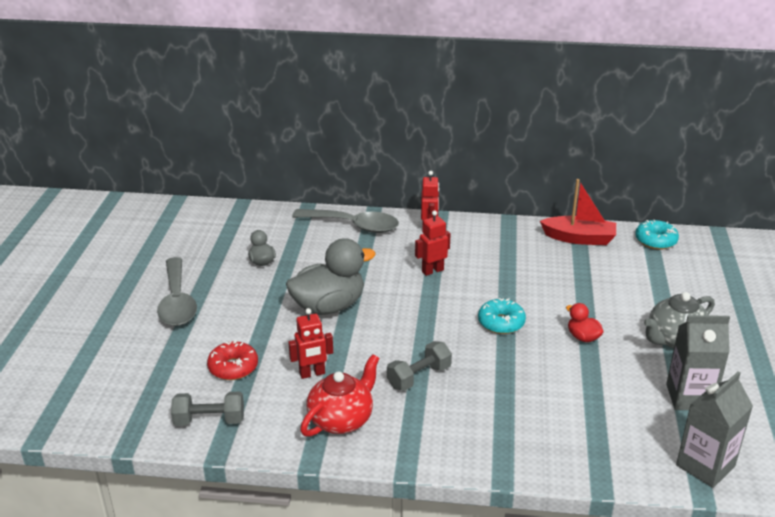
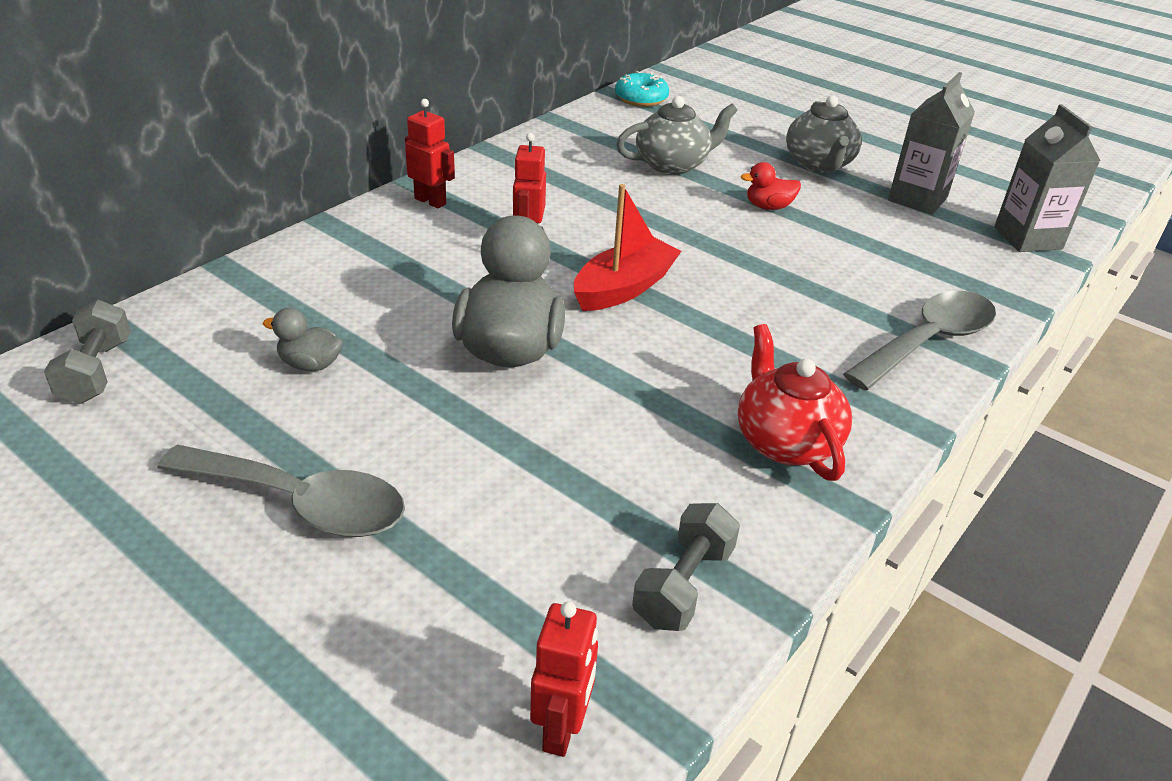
camera: 60 degrees left, 5 degrees up
red donut [207,340,258,380] -> none
red robot [288,308,333,379] -> red robot moved to [530,601,598,757]
grey spoon [292,209,399,233] -> grey spoon moved to [843,291,996,390]
grey dumbbell [387,341,452,391] -> grey dumbbell moved to [44,300,131,404]
turquoise donut [478,298,526,334] -> none
red boat [540,179,616,245] -> red boat moved to [574,184,681,311]
none -> grey teapot [616,96,738,175]

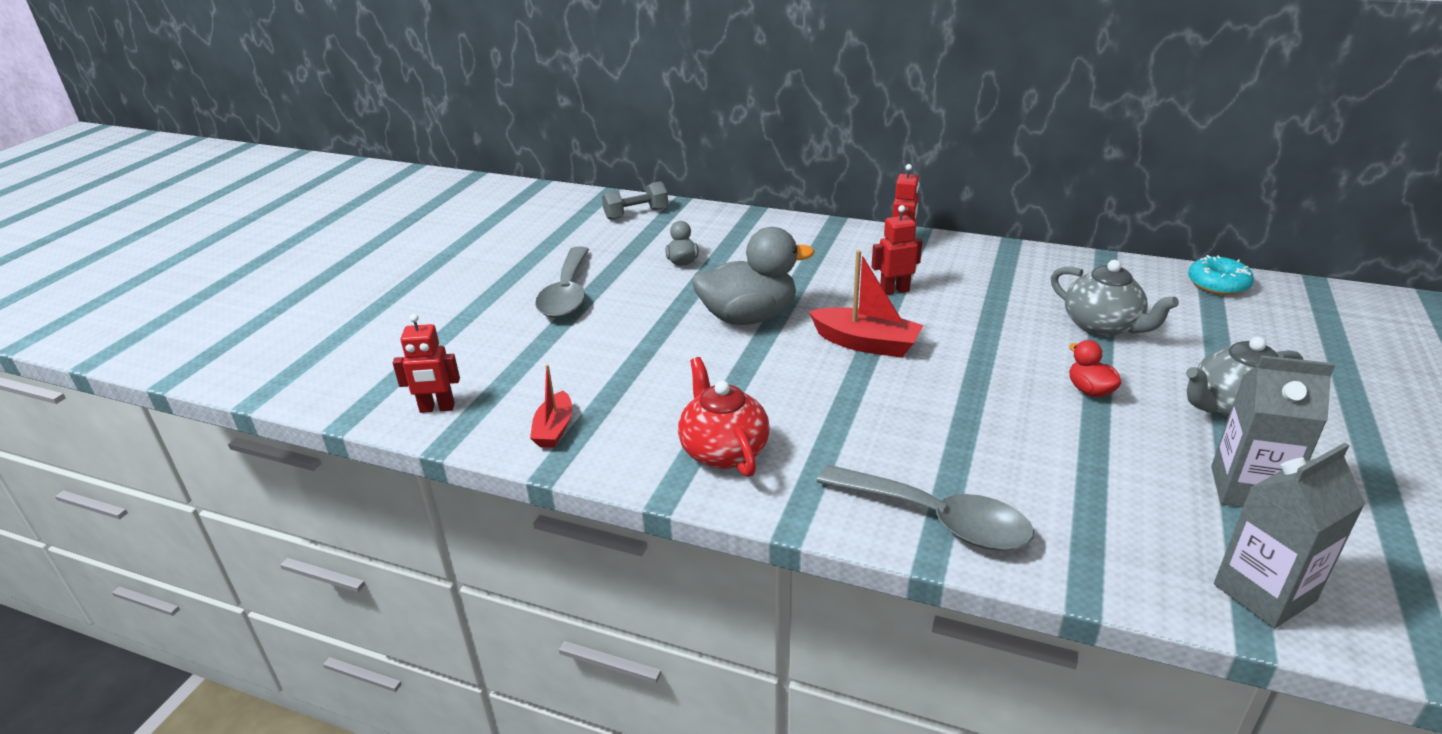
camera: 75 degrees right, 5 degrees down
grey dumbbell [632,503,740,631] -> red boat [530,365,572,448]
red teapot [738,324,852,481] -> red teapot turned 75 degrees counterclockwise [678,357,770,477]

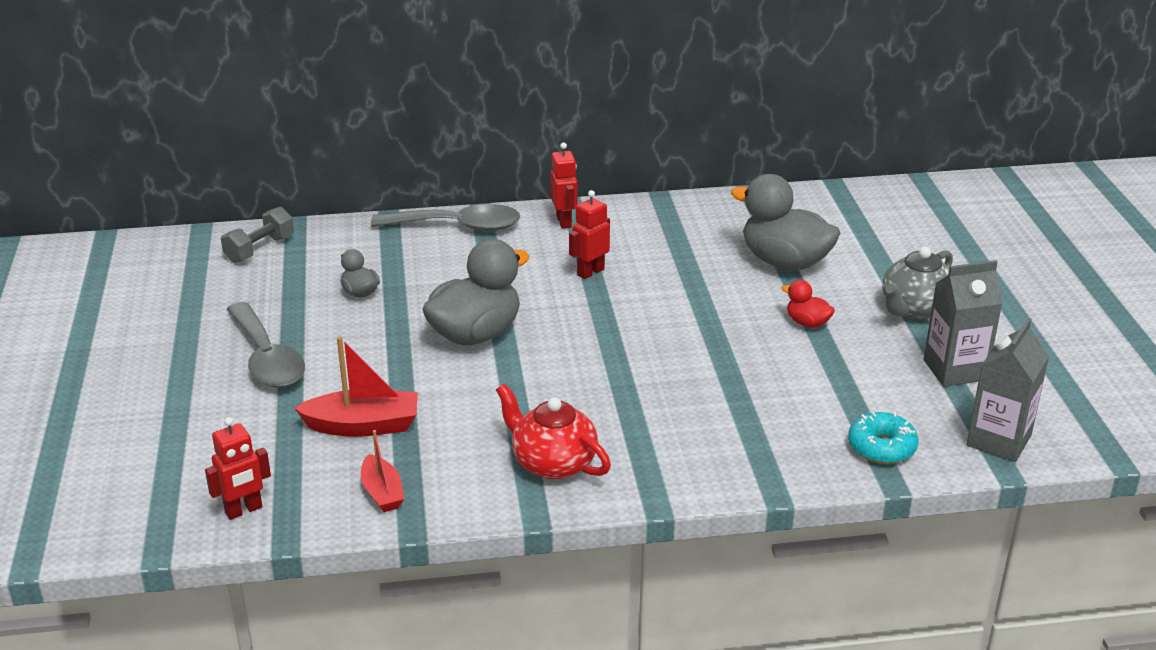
camera: 30 degrees left, 0 degrees up
red boat [809,250,923,358] -> red boat moved to [294,336,418,437]
grey spoon [817,465,1034,550] -> grey spoon moved to [371,204,520,231]
grey teapot [1051,260,1179,337] -> grey duck [731,174,840,270]
turquoise donut [1188,255,1254,295] -> turquoise donut moved to [848,412,918,464]

